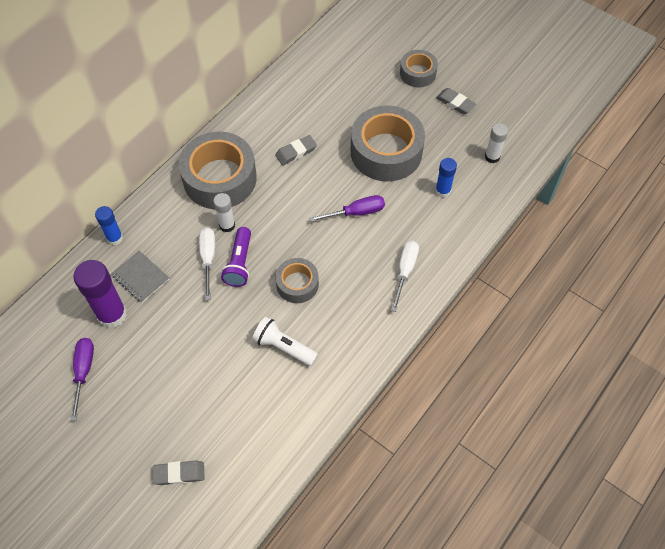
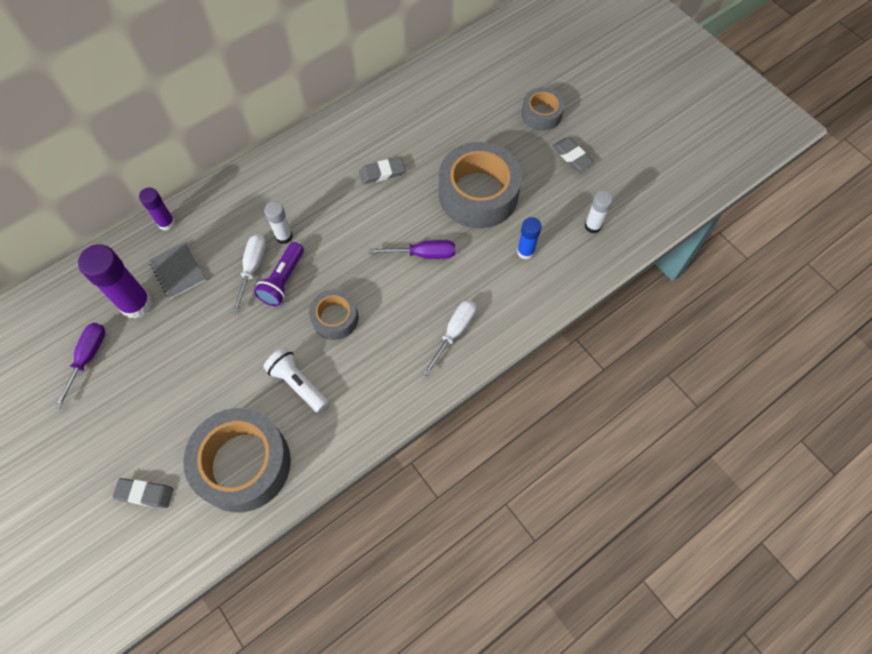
camera: 15 degrees right, 5 degrees up
blue glue stick [95,206,123,245] -> purple glue stick [139,188,175,231]
grey tape [179,132,257,209] -> grey tape moved to [183,408,291,512]

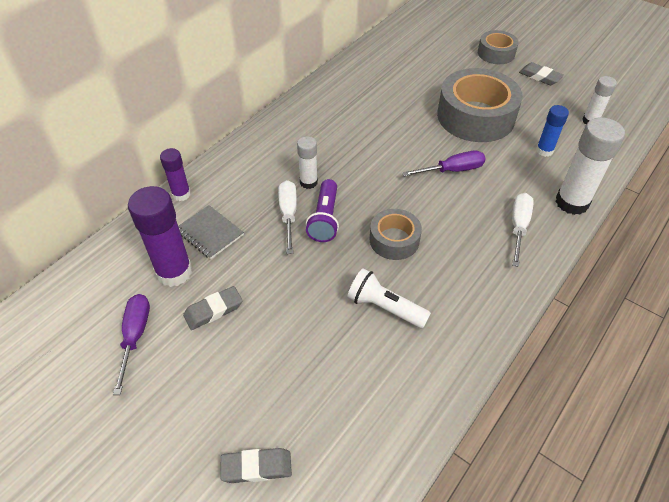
camera: 15 degrees left, 15 degrees down
grey tape [183,408,291,512] -> none
grey eraser [359,157,405,184] -> grey eraser moved to [183,286,243,330]
none -> white glue stick [555,117,625,215]

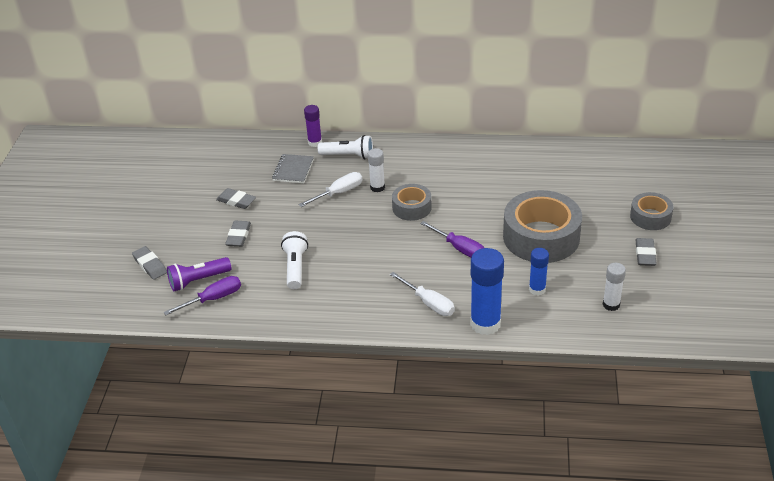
camera: 60 degrees right, 10 degrees down
purple screwdriver [113,294,150,395] -> purple screwdriver moved to [164,276,241,315]
purple glue stick [128,186,192,287] -> none
purple flashlight [306,179,339,242] -> purple flashlight moved to [167,257,231,291]
grey tape [370,209,422,260] -> grey tape moved to [392,184,432,221]
white screwdriver [512,193,534,267] -> white screwdriver turned 60 degrees clockwise [390,272,455,316]
white glue stick [555,117,625,215] -> blue glue stick [470,248,504,335]
none -> grey eraser [225,221,251,247]
none -> white flashlight [318,135,373,160]

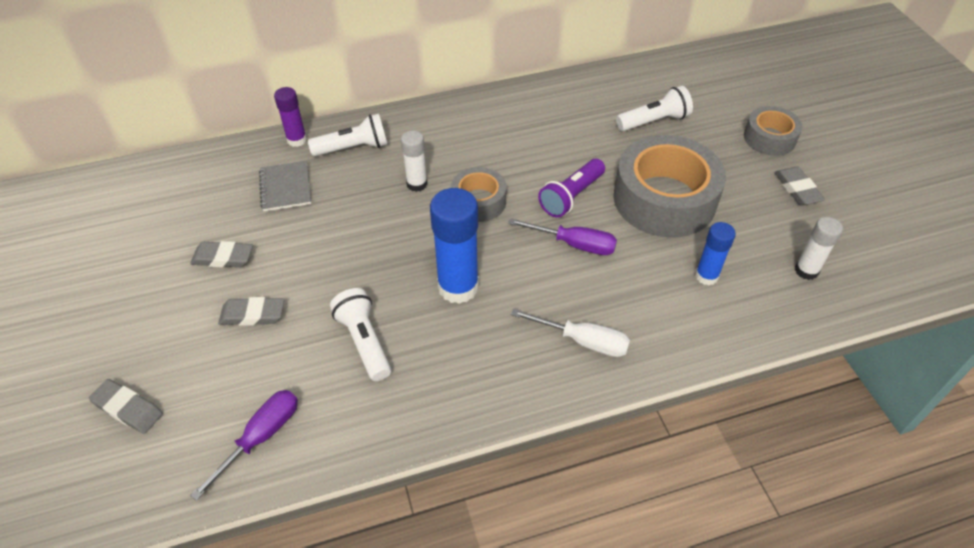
camera: 25 degrees left, 10 degrees up
purple flashlight [167,257,231,291] -> purple flashlight moved to [538,159,605,218]
grey eraser [225,221,251,247] -> grey eraser turned 75 degrees counterclockwise [218,297,284,326]
white screwdriver [299,172,362,207] -> none
blue glue stick [470,248,504,335] -> blue glue stick moved to [430,188,479,304]
none -> white flashlight [616,86,693,131]

